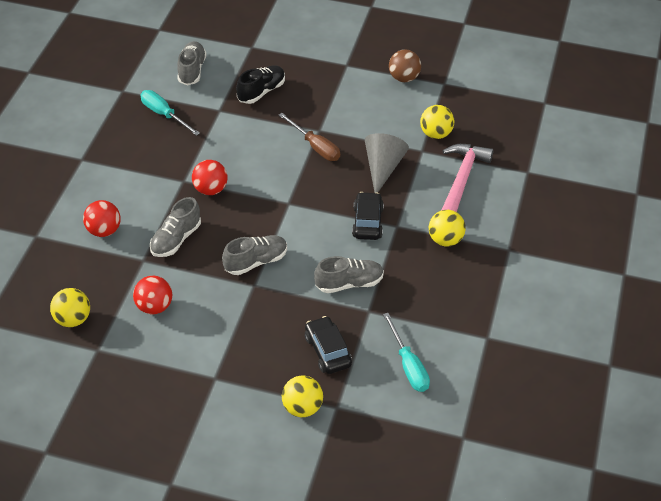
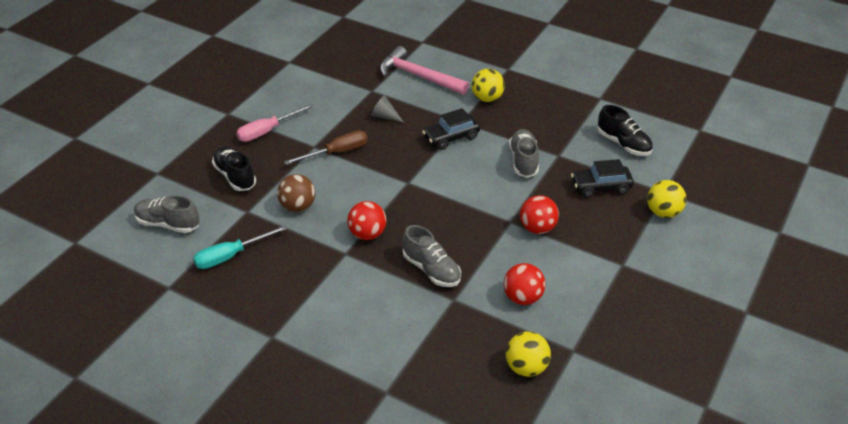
camera: 75 degrees left, 5 degrees down
red ball [83,200,121,237] -> red ball moved to [520,195,559,234]
grey shoe [222,235,287,275] -> none
black car [352,192,384,240] -> black car turned 45 degrees counterclockwise [422,108,480,150]
grey cone [365,133,409,193] -> grey cone [371,95,404,123], size x0.57
turquoise screwdriver [383,313,430,392] -> black shoe [597,105,653,156]
brown ball [389,49,421,82] -> brown ball moved to [277,174,315,212]
yellow ball [420,105,454,139] -> none
none -> pink screwdriver [236,104,314,142]

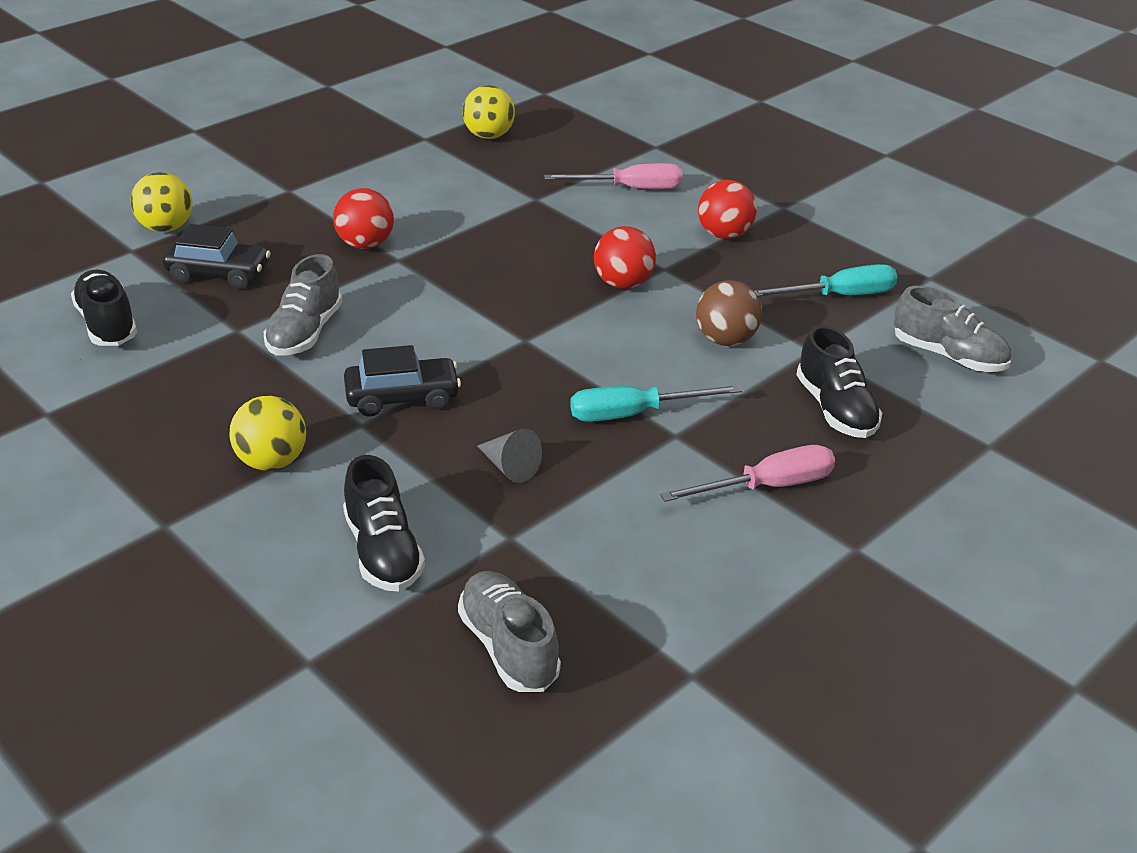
camera: 165 degrees left, 5 degrees down
brown screwdriver [284,131,368,165] -> turquoise screwdriver [570,385,742,422]
pink hammer [380,46,469,95] -> black shoe [343,455,425,592]
grey shoe [403,225,461,287] -> grey shoe moved to [458,571,561,692]
red ball [503,263,546,305] -> red ball moved to [698,180,757,239]
none -> pink screwdriver [544,163,683,189]

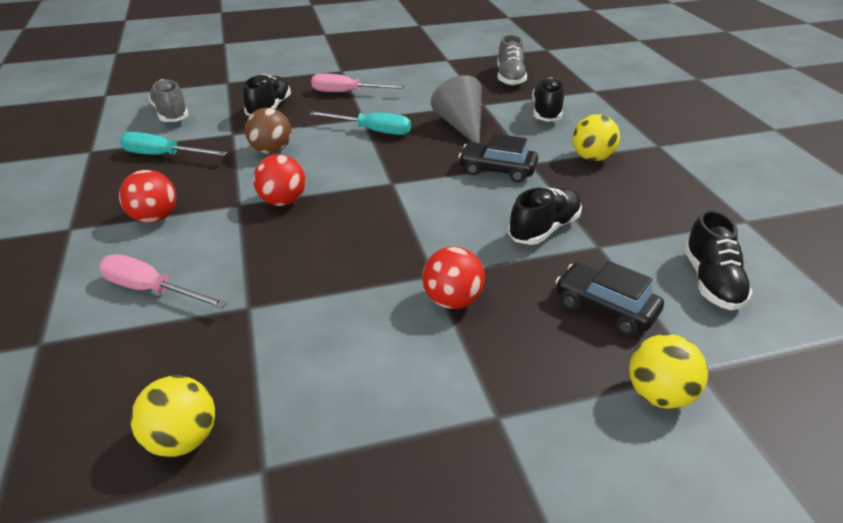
camera: 150 degrees left, 0 degrees up
grey shoe [264,254,342,355] -> black shoe [508,187,582,245]
grey cone [477,429,542,483] -> grey cone [431,75,482,143], size x1.76

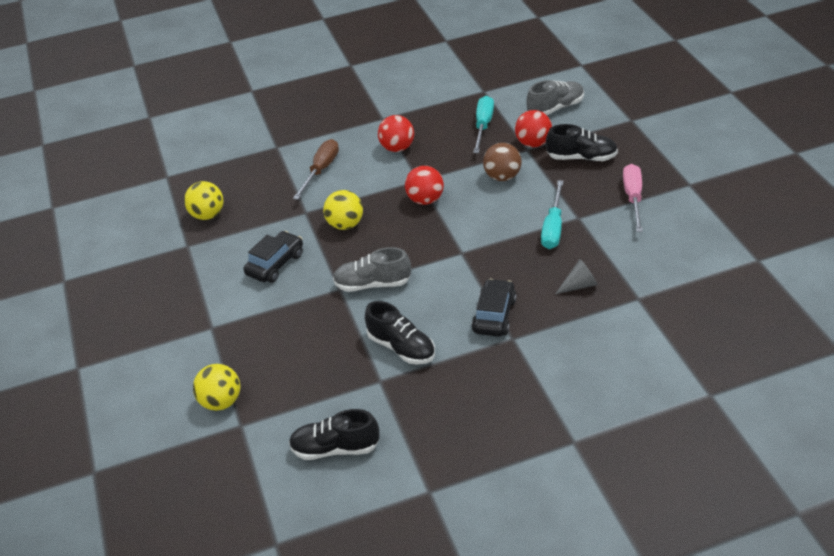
camera: 90 degrees right, 5 degrees up
pink screwdriver [99,254,227,309] -> brown screwdriver [293,139,339,200]
red ball [422,246,485,309] -> red ball moved to [515,110,552,147]
grey cone [431,75,482,143] -> grey cone [555,259,598,294], size x0.57
grey shoe [497,35,527,86] -> grey shoe moved to [333,247,411,292]
black shoe [532,77,564,122] -> none
black car [555,261,664,335] -> black car moved to [244,231,303,283]
yellow ball [572,114,620,161] -> yellow ball moved to [323,190,363,230]

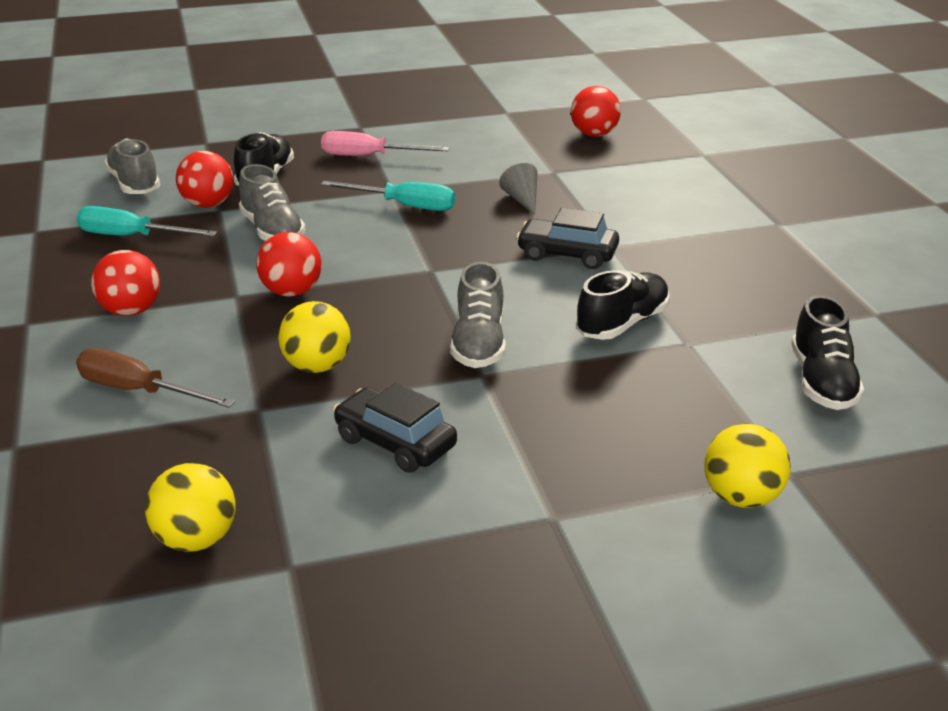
camera: 90 degrees left, 10 degrees down
brown ball [483,143,522,181] -> grey shoe [239,164,305,241]
none -> red ball [571,86,621,137]

